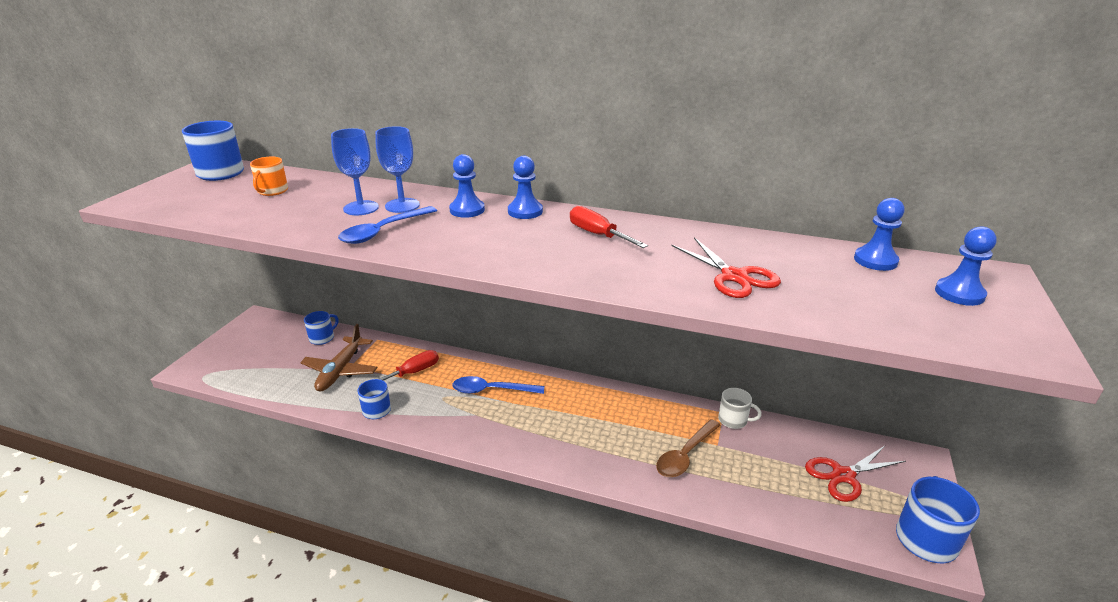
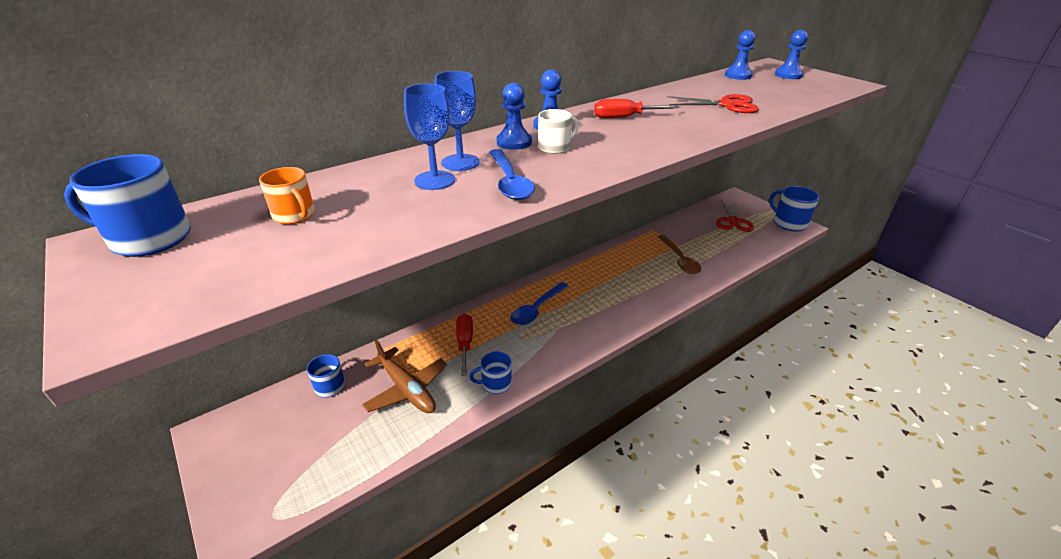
camera: 55 degrees left, 5 degrees up
white mug [718,388,762,429] -> white mug moved to [538,109,579,154]

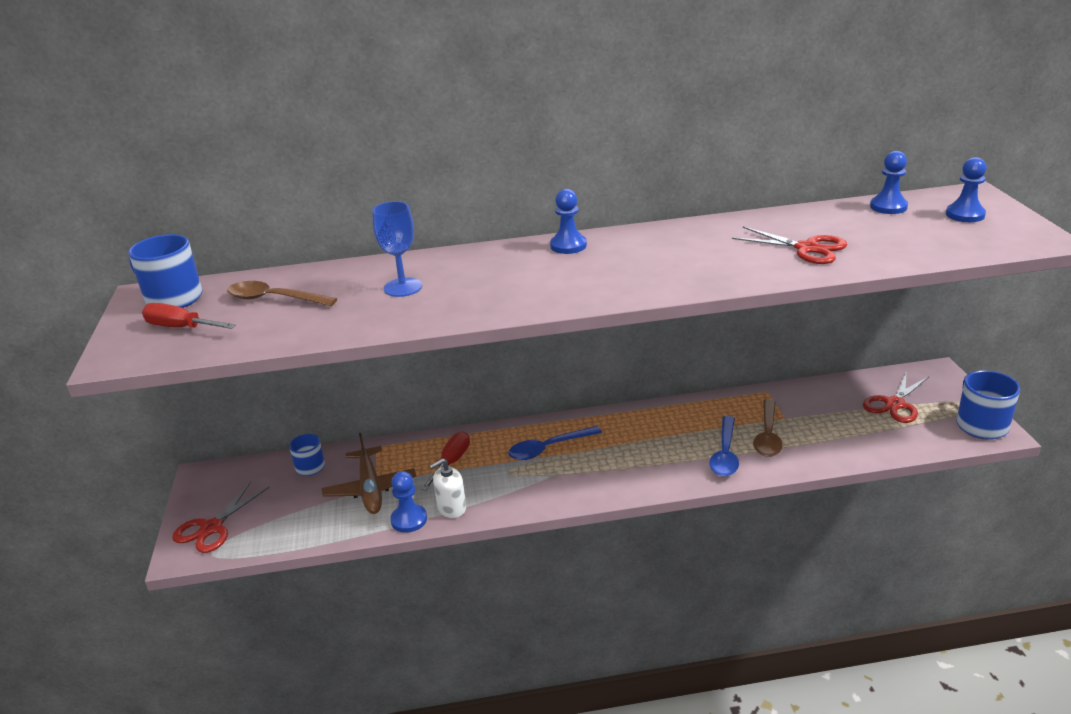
camera: 30 degrees right, 5 degrees down
orange mug [259,167,315,224] -> brown spoon [227,281,337,306]
blue goblet [435,71,480,171] -> none
blue mug [469,351,512,394] -> white soap dispenser [430,459,466,518]
blue spoon [489,149,535,200] -> blue spoon moved to [709,416,739,476]
blue pawn [497,83,532,150] -> blue pawn moved to [390,471,427,533]
white mug [538,109,579,154] -> none
red screwdriver [594,99,679,118] -> red screwdriver moved to [142,303,236,329]
none -> red scissors [172,481,269,553]

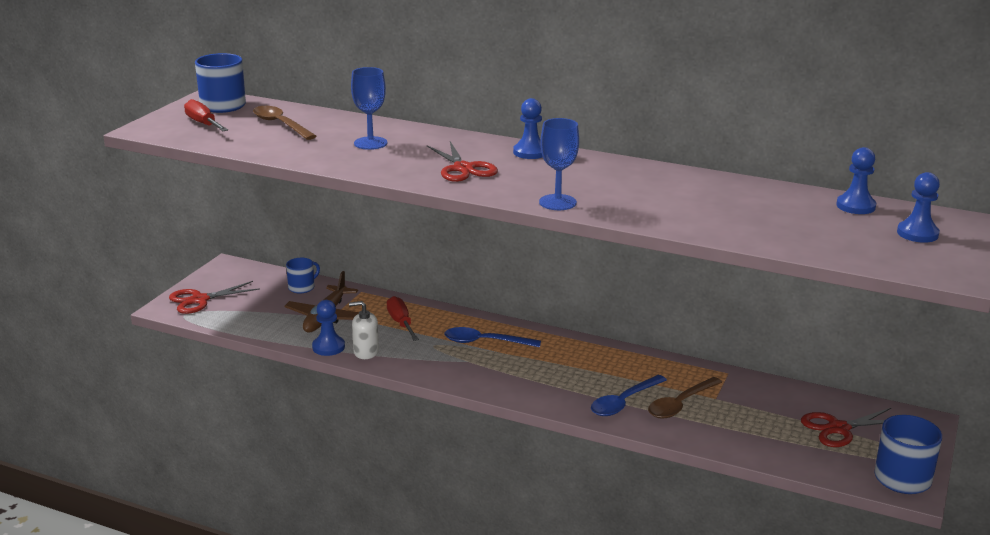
camera: 30 degrees right, 5 degrees down
red screwdriver [421,431,470,491] -> red screwdriver turned 75 degrees counterclockwise [387,296,419,341]
red scissors [732,227,847,264] -> red scissors moved to [427,142,498,182]
none -> blue goblet [539,118,579,210]

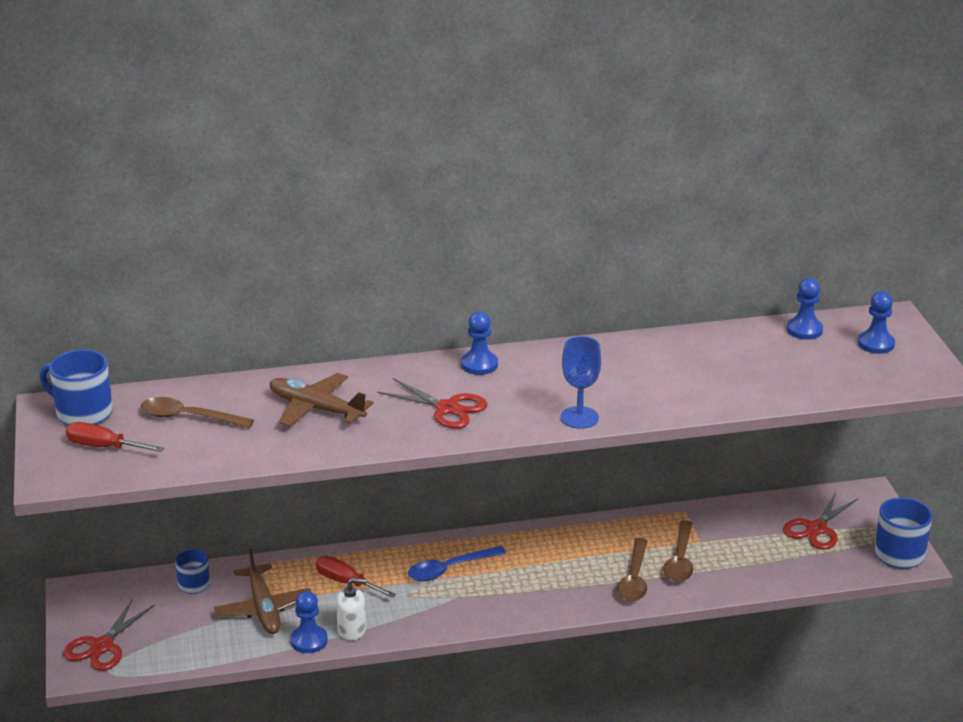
camera: 35 degrees left, 5 degrees up
white soap dispenser [349,301,379,359] -> white soap dispenser turned 150 degrees counterclockwise [336,578,366,640]
blue goblet [351,67,388,150] -> brown plane [269,373,373,426]
blue spoon [591,375,667,416] -> brown spoon [617,538,648,602]

